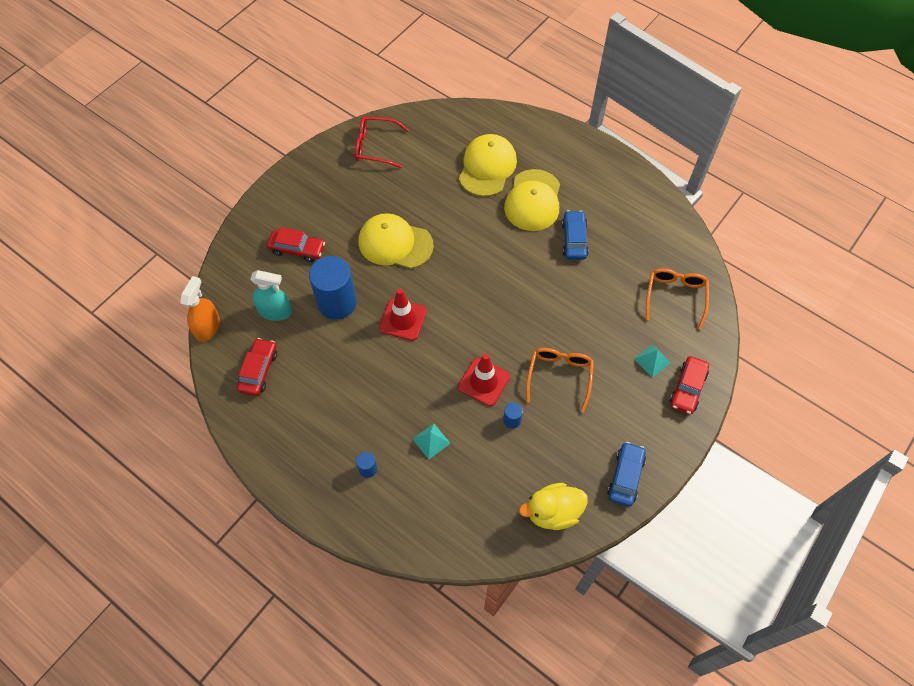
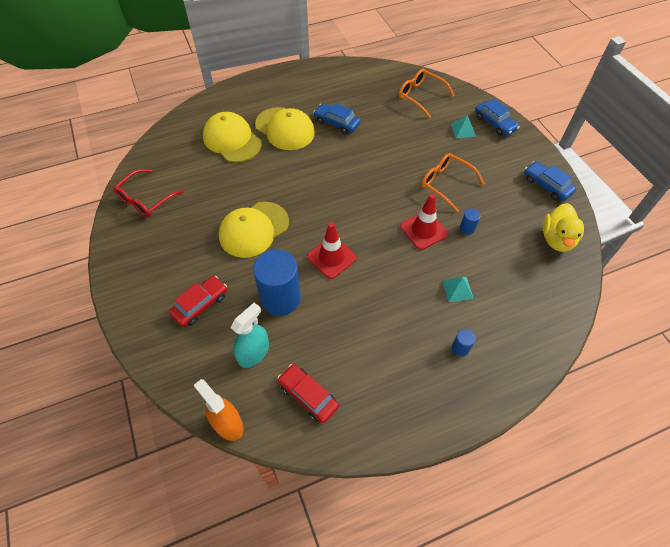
camera: 60 degrees left, 5 degrees down
red car [670,356,709,414] -> blue car [475,99,520,136]

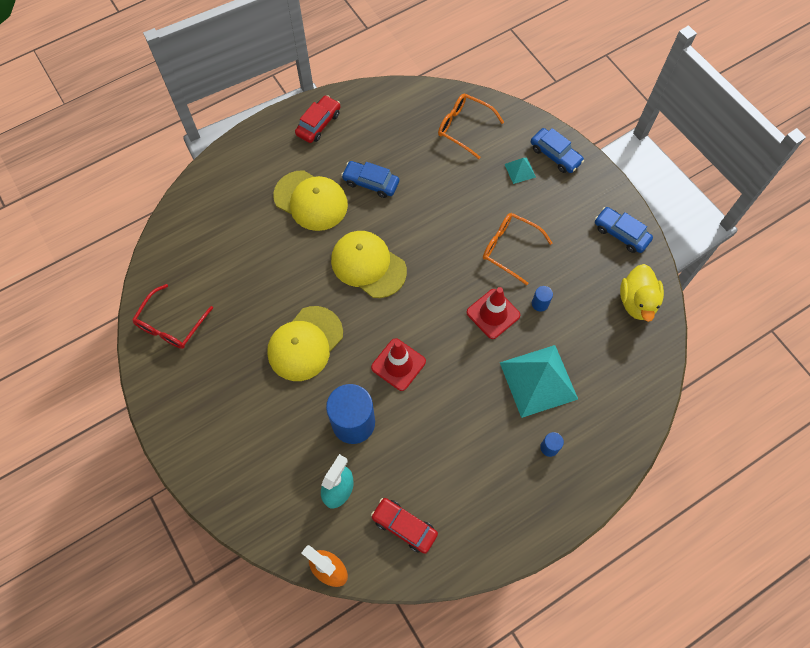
camera: 10 degrees left, 10 degrees up
red car [169,276,227,327] -> red car moved to [295,95,340,143]
yellow cap [203,112,262,163] -> yellow cap moved to [331,231,407,298]
turquoise pyramid [442,277,474,302] -> turquoise pyramid [500,345,578,418], size x2.22

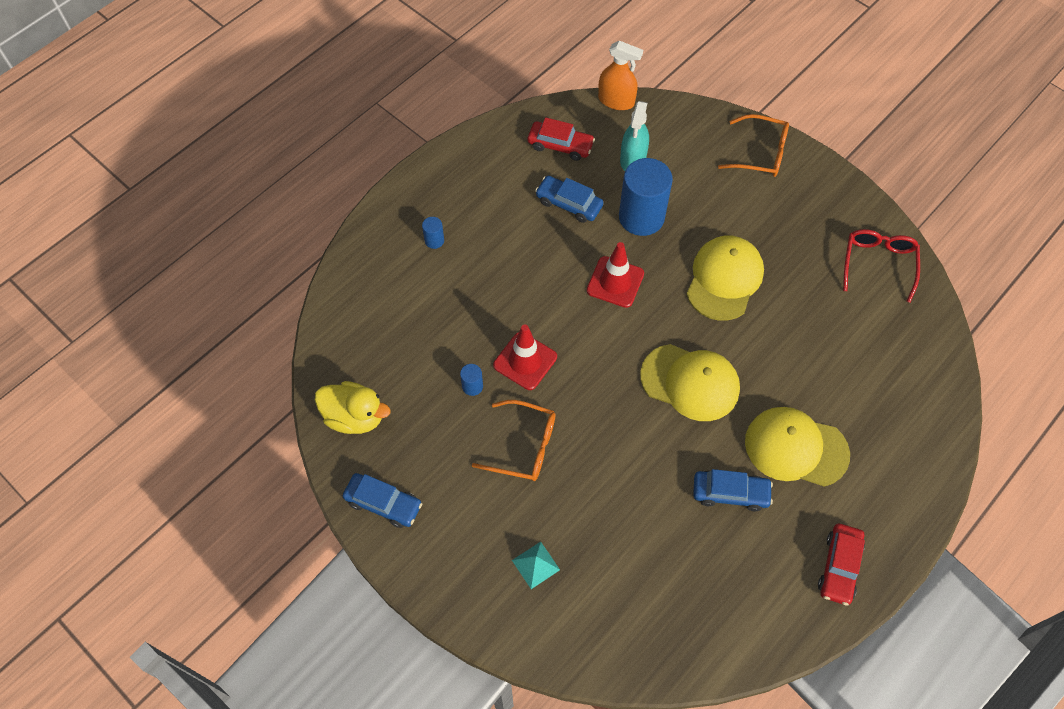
camera: 165 degrees right, 5 degrees down
orange glasses [438,94,504,159] -> orange glasses moved to [718,114,789,177]
turquoise pyramid [500,345,578,418] -> none
blue car [531,128,584,173] -> blue car moved to [535,176,604,223]
yellow duck [620,264,664,322] -> yellow duck turned 120 degrees clockwise [315,381,391,434]

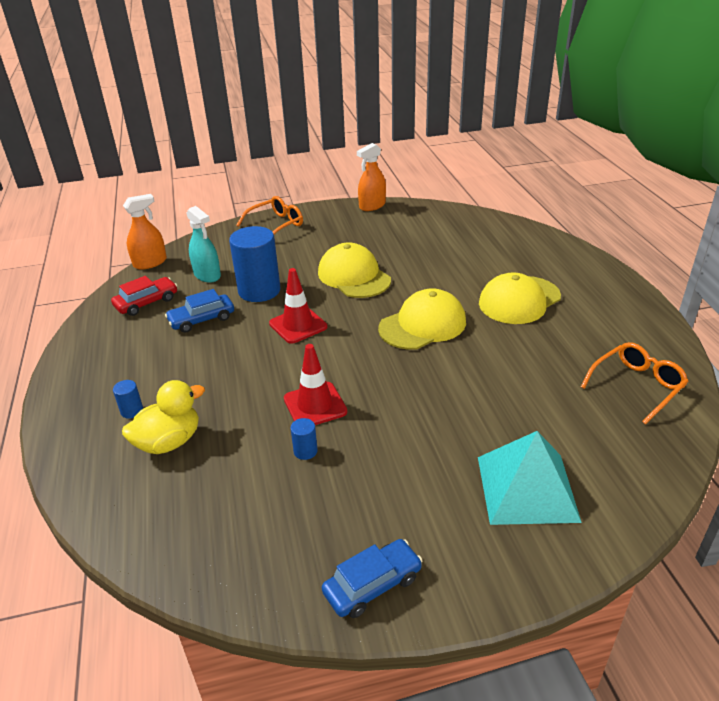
camera: 55 degrees left, 25 degrees down
yellow duck [315,381,391,434] -> yellow duck moved to [122,380,205,454]
orange glasses [472,400,555,481] -> orange glasses moved to [581,342,689,425]
turquoise pyramid [512,542,560,589] -> turquoise pyramid [478,431,582,525], size x2.22
blue car [693,469,773,511] -> none
red car [818,524,865,606] -> none
red glasses [843,229,920,303] -> none
none -> orange spray bottle [357,143,386,211]

